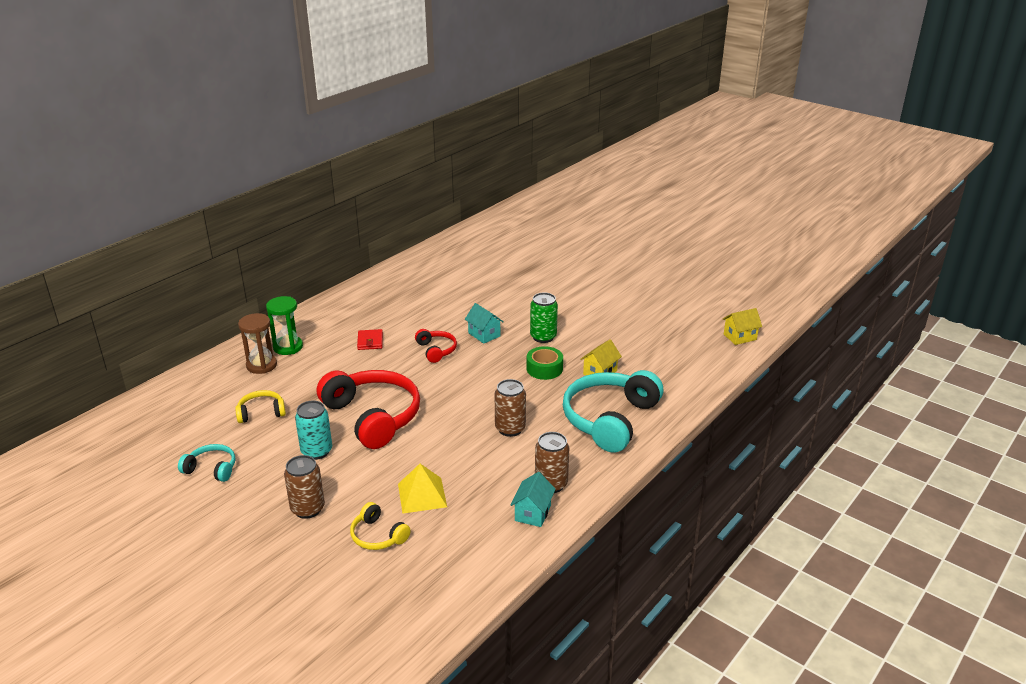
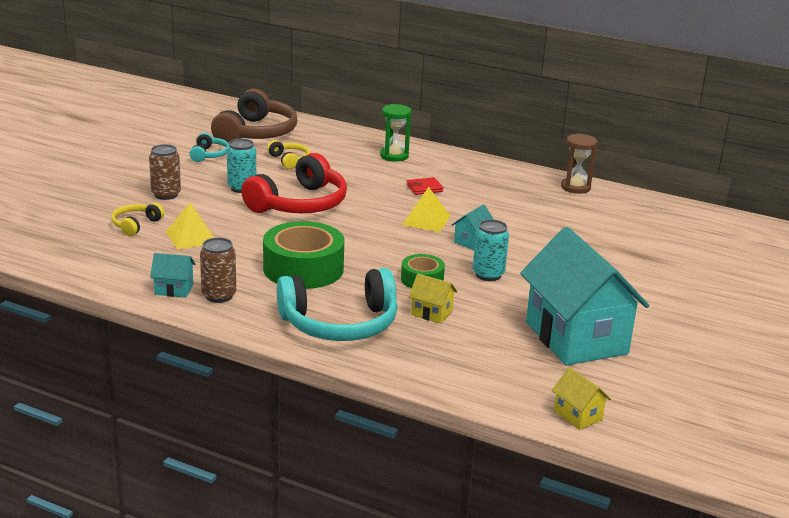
camera: 75 degrees right, 5 degrees down
brown hourglass [238,313,277,374] -> brown hourglass moved to [561,133,598,194]
red headphones [415,329,457,363] -> yellow pyramid [402,187,450,232]
brown can [495,379,526,437] -> green tape [263,221,344,289]
green can [530,293,558,343] -> turquoise can [473,219,509,281]
turquoise headphones [563,370,663,453] -> turquoise headphones turned 150 degrees clockwise [277,268,398,341]
none -> brown headphones [211,89,297,143]
none -> turquoise house [520,227,649,366]

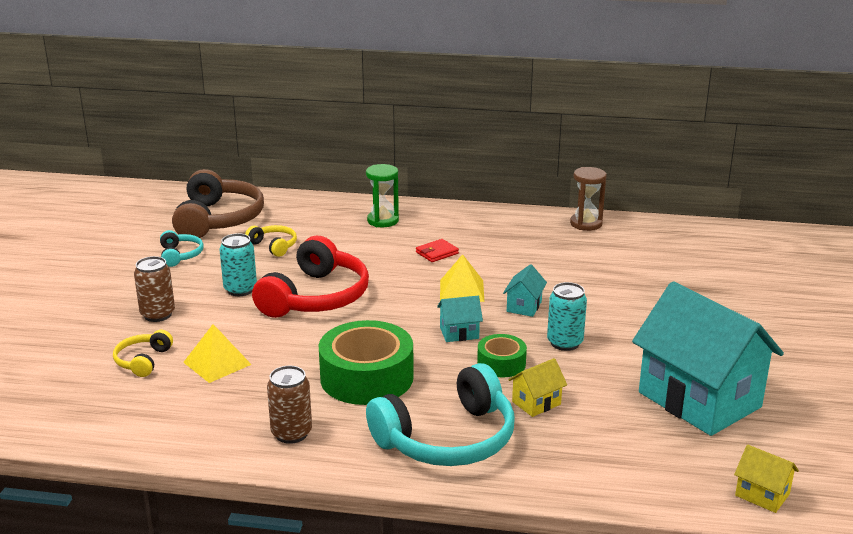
camera: 15 degrees left, 0 degrees up
turquoise house [150,253,196,298] -> turquoise house moved to [437,296,483,342]
yellow house [409,274,458,324] -> yellow house turned 45 degrees counterclockwise [508,358,567,417]

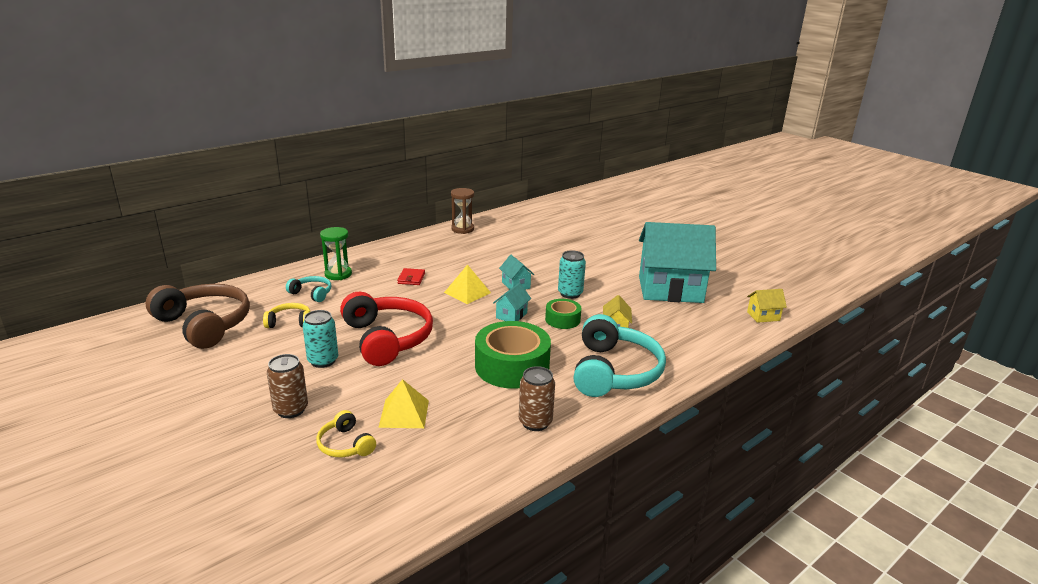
camera: 50 degrees left, 0 degrees up
turquoise headphones [160,230,204,267] -> turquoise headphones moved to [286,276,331,302]

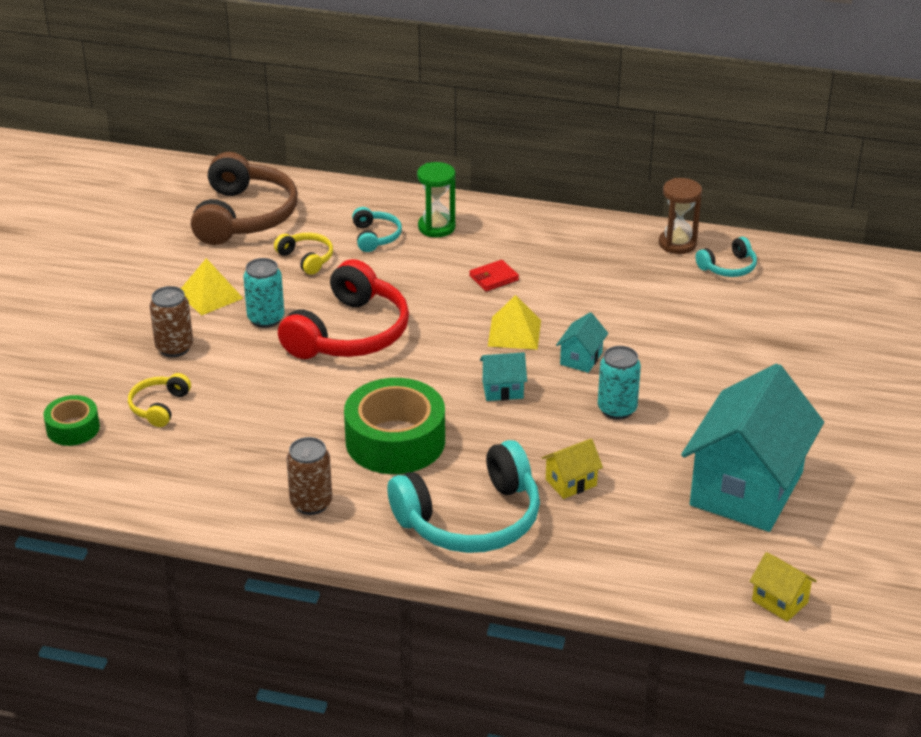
camera: 55 degrees right, 10 degrees up
yellow pyramid [378,379,429,428] -> yellow pyramid moved to [181,258,243,316]
green tape [545,299,581,329] -> green tape moved to [43,395,100,446]
turquoise house [639,222,716,303] -> turquoise house turned 60 degrees clockwise [681,364,824,532]
none -> turquoise headphones [696,237,757,277]

